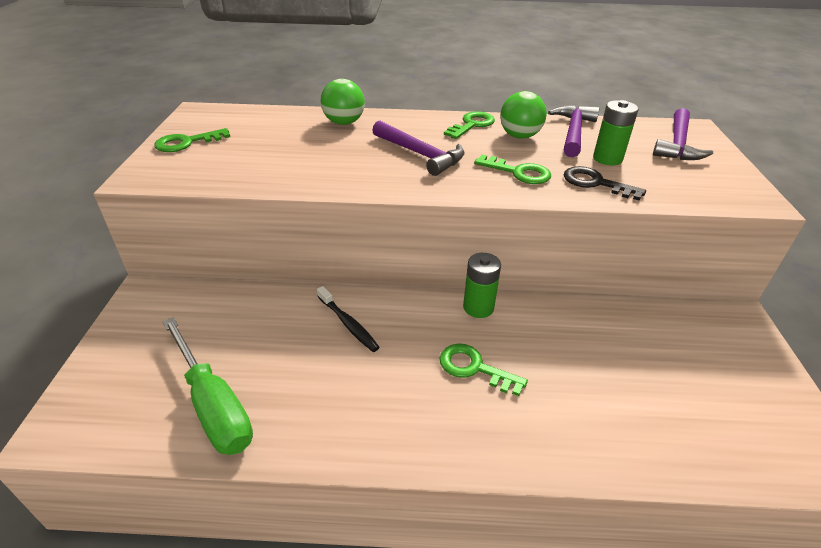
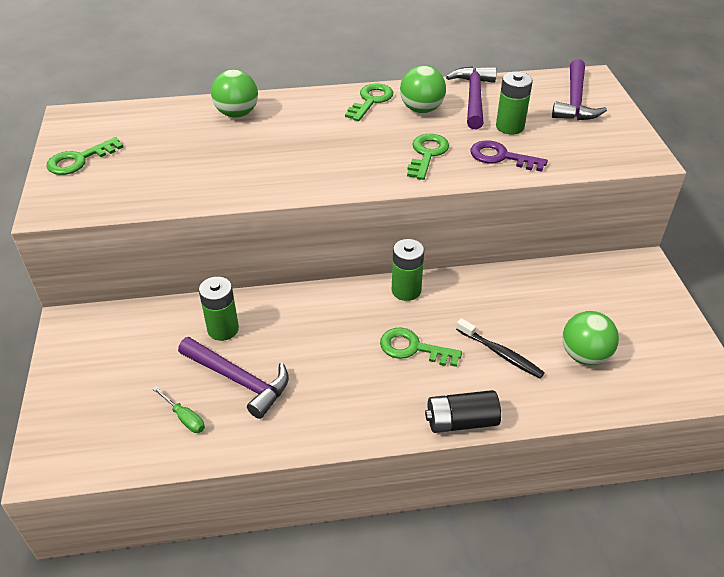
camera: 10 degrees left, 5 degrees up
green screwdriver [163,317,253,455] -> green screwdriver [153,387,205,433], size x0.41
black toothbrush [317,286,380,352] -> black toothbrush moved to [456,318,545,378]
purple hammer [372,120,464,176] -> purple hammer moved to [178,337,289,419]
green key [474,155,551,184] -> green key turned 90 degrees counterclockwise [407,134,449,180]
black key [564,166,646,201] -> purple key [470,140,548,172]
none -> green battery [199,277,239,341]
none -> black battery [425,390,501,433]
none -> green ball [562,311,619,365]

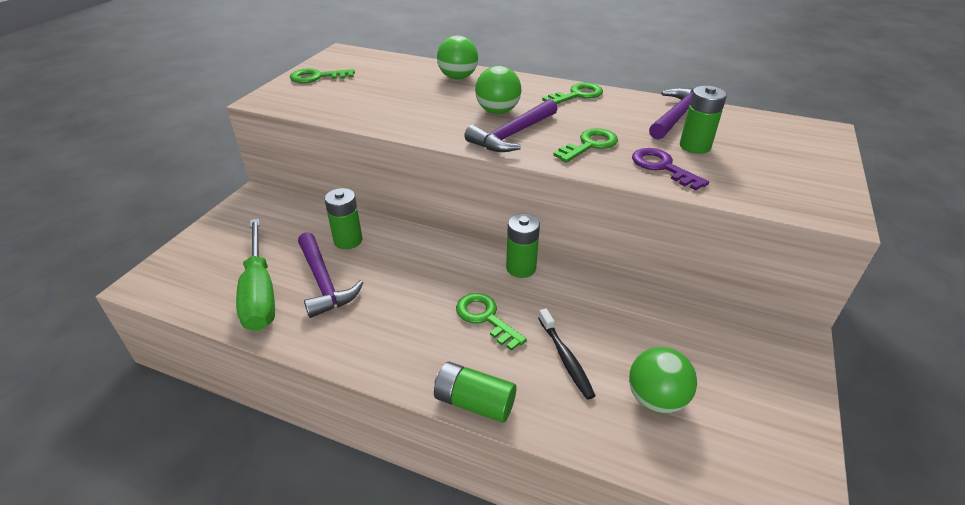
camera: 30 degrees right, 5 degrees down
green screwdriver [153,387,205,433] -> green screwdriver [236,219,275,331], size x2.41
green ball [400,66,446,113] -> green ball moved to [475,66,521,114]
black battery [425,390,501,433] -> green battery [434,362,516,423]
purple hammer [552,59,607,120] -> purple hammer moved to [464,99,558,152]

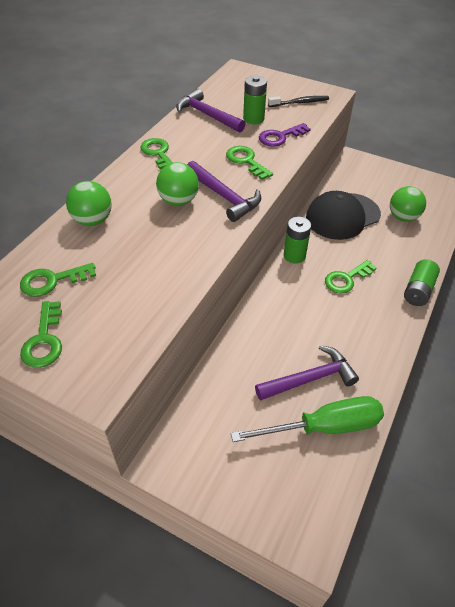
camera: 85 degrees left, 10 degrees up
green battery [324,188,363,249] -> none
black toothbrush [538,308,596,400] -> black toothbrush moved to [268,96,329,107]
none -> green key [20,263,96,297]
none -> black cap [306,191,381,240]

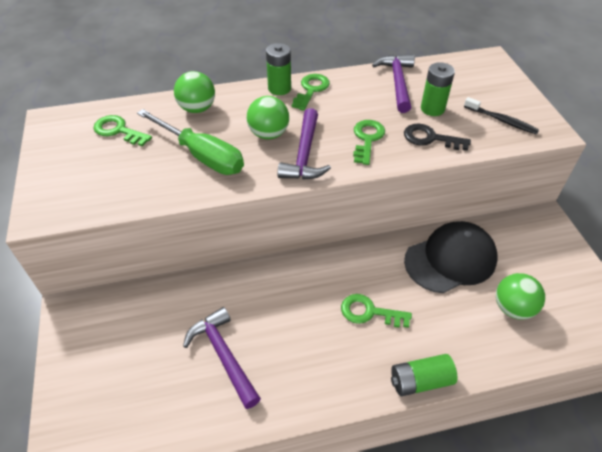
camera: 50 degrees right, 0 degrees up
green key [20,301,62,368] -> none
green screwdriver [231,396,384,442] -> green screwdriver moved to [137,109,244,175]
purple hammer [255,345,359,401] -> purple hammer turned 150 degrees counterclockwise [183,307,261,409]
purple key [259,123,311,147] -> black key [404,124,471,151]
green battery [284,217,311,264] -> green battery moved to [266,43,291,95]
black cap [306,191,381,240] -> black cap turned 135 degrees clockwise [404,221,498,293]

